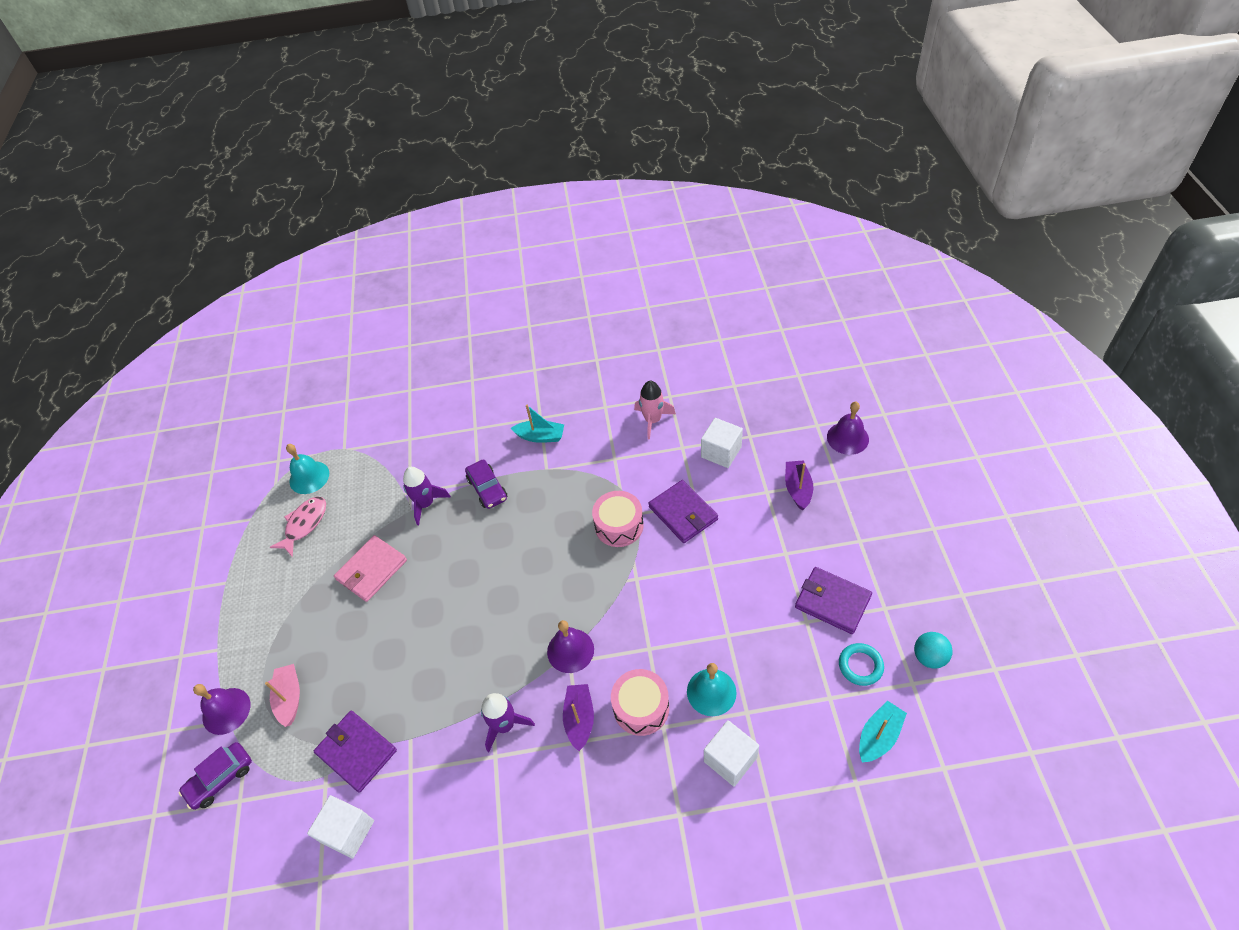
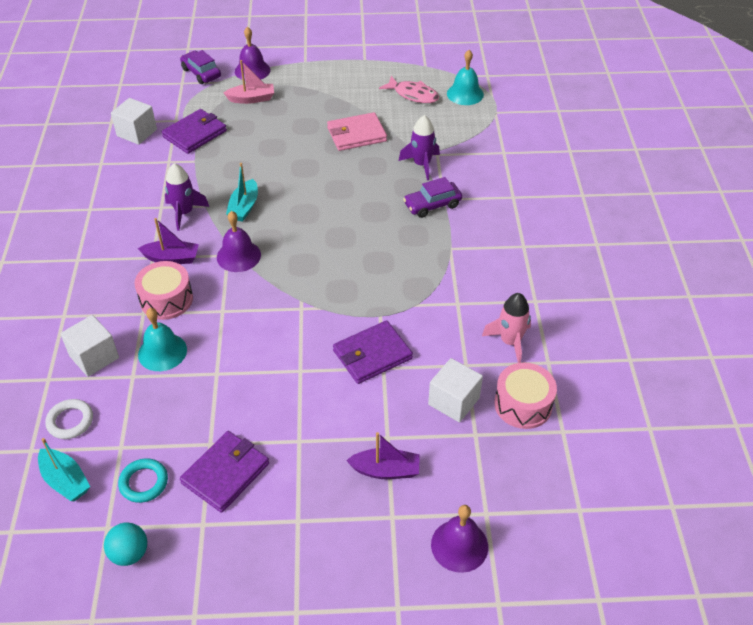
camera: 90 degrees right, 5 degrees down
pink wallet [334,535,407,602] -> pink wallet turned 60 degrees counterclockwise [327,112,387,151]
turquoise boat [511,405,564,443] -> turquoise boat moved to [226,163,258,222]
pink drum [592,491,644,547] -> pink drum moved to [494,362,557,429]
none -> white ring [45,399,93,439]

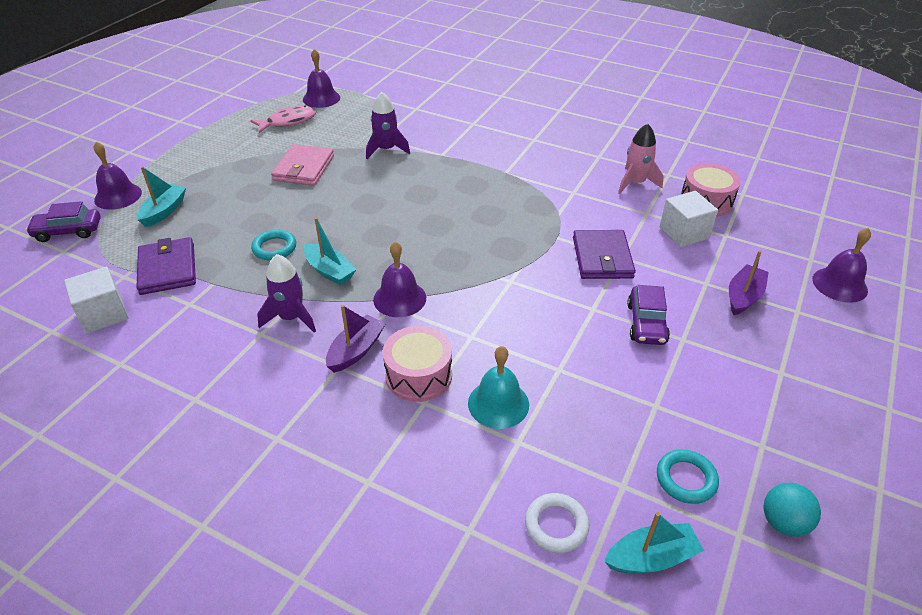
camera: 60 degrees left, 5 degrees down
white cube [60,315,119,377] -> none
purple wallet [180,431,269,513] -> none
pink boat [224,60,274,104] -> turquoise boat [137,166,186,227]
purple car [403,177,462,218] -> purple car moved to [627,285,670,345]
turquoise bell [447,50,484,105] -> purple bell [303,49,340,108]
none -> turquoise ring [251,229,296,261]

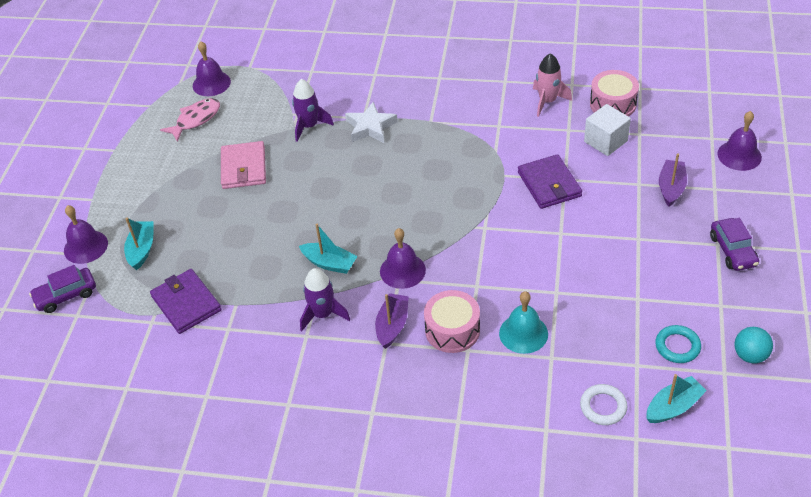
camera: 15 degrees left, 5 degrees up
white cube [64,267,129,333] -> none
turquoise ring [251,229,296,261] -> none
purple car [627,285,670,345] -> purple car moved to [710,218,759,271]
none -> white star [345,102,397,143]

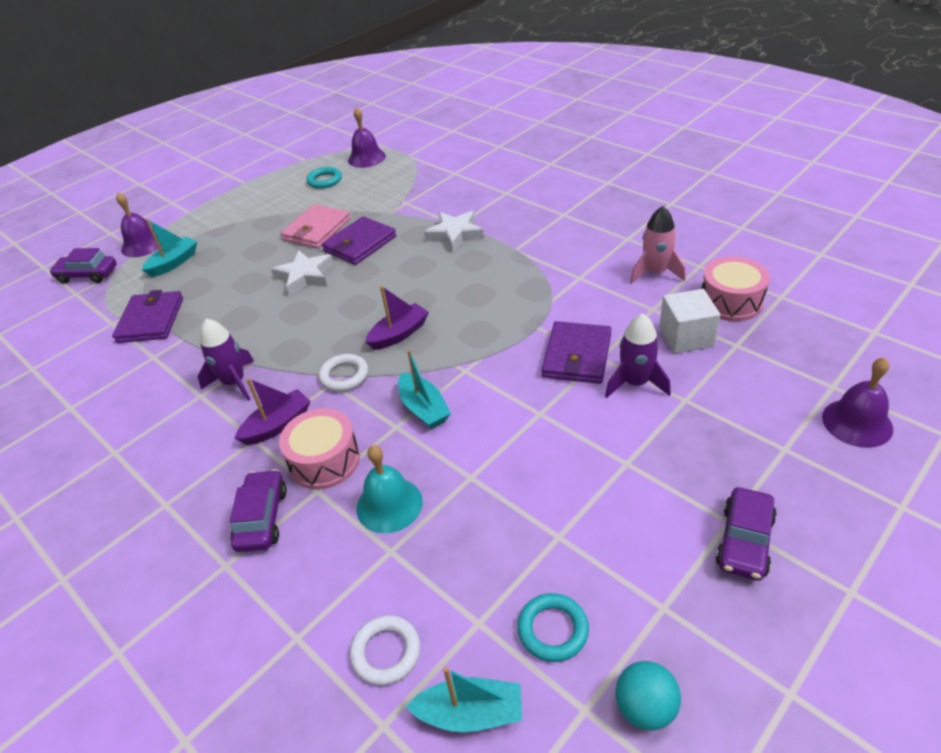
camera: 35 degrees right, 5 degrees down
pink fish [160,98,220,142] -> turquoise ring [306,167,342,189]
purple rocket [292,79,334,142] -> purple rocket moved to [605,313,671,398]
turquoise boat [299,224,357,274] -> turquoise boat moved to [398,349,451,429]
purple bell [380,228,426,289] -> white ring [318,354,368,392]
purple boat [659,153,687,207] -> purple boat moved to [365,286,429,350]
none -> purple car [230,469,287,552]
none -> white star [271,250,334,296]
none -> purple wallet [322,216,396,265]

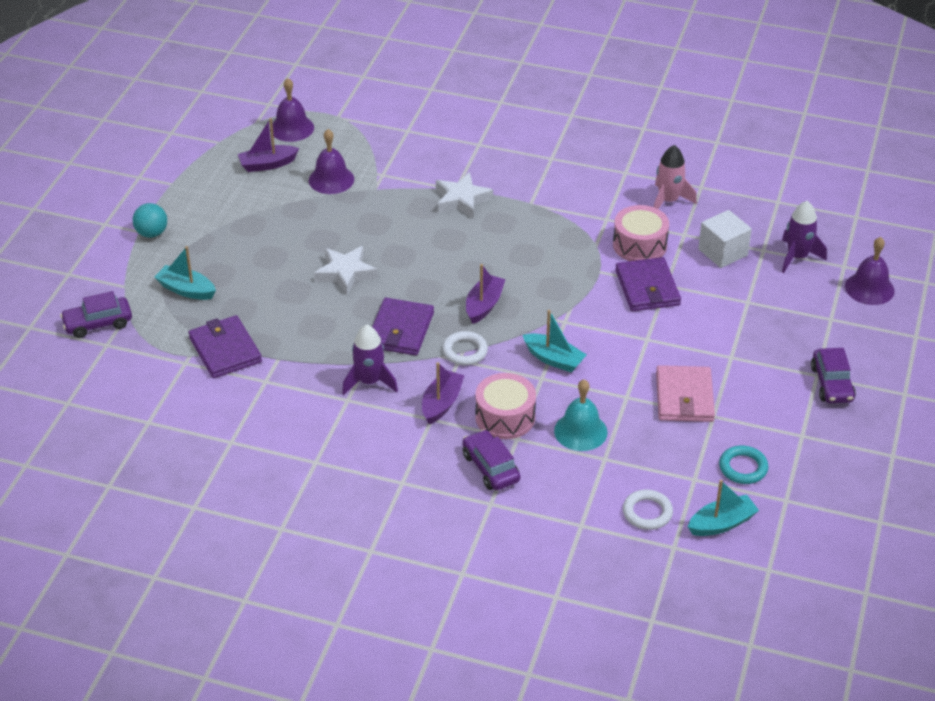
camera: 30 degrees left, 0 degrees up
purple bell [116,192,161,257] -> purple bell moved to [309,129,354,194]
turquoise boat [142,219,197,277] -> turquoise boat turned 75 degrees counterclockwise [155,246,216,300]
pink wallet [280,204,351,249] -> pink wallet moved to [656,365,715,422]
turquoise ring [306,167,342,189] -> purple boat [238,118,299,172]
purple wallet [322,216,396,265] -> purple wallet moved to [372,298,434,356]
purple rocket [605,313,671,398] -> purple rocket moved to [782,201,827,273]
turquoise ball [615,661,681,731] -> turquoise ball moved to [133,203,167,238]
pink drum [701,256,770,321] -> pink drum moved to [613,205,669,261]

